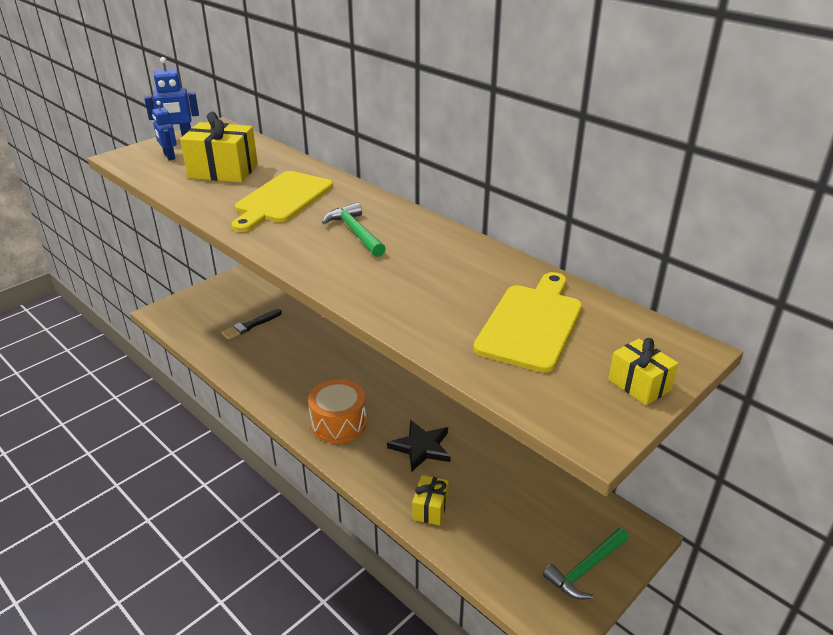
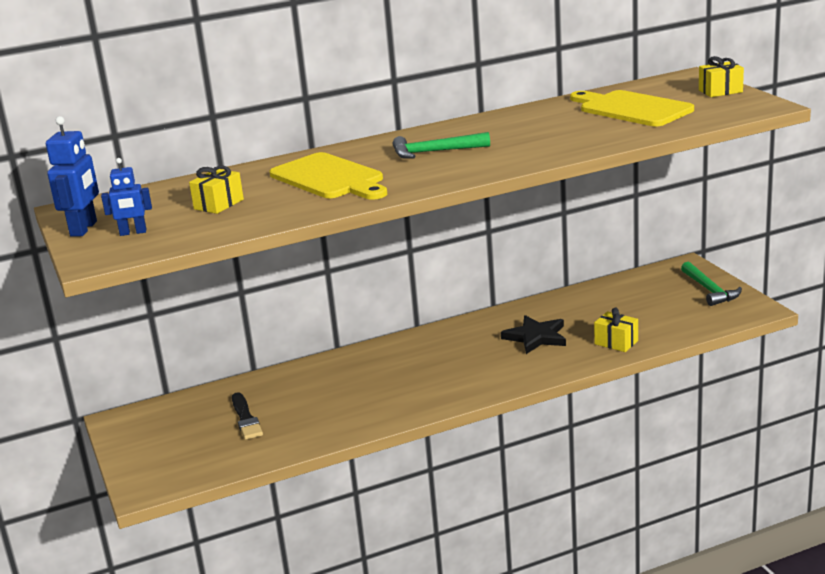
camera: 65 degrees left, 10 degrees down
yellow gift [180,112,258,183] -> yellow gift [189,166,244,214], size x0.56
orange drum [308,379,367,443] -> none

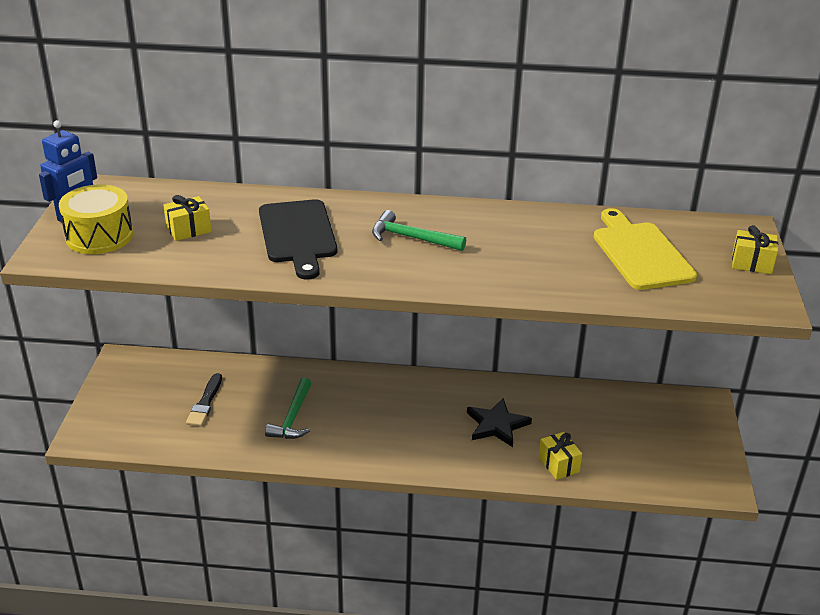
camera: 25 degrees right, 10 degrees up
blue robot [101,158,152,236] -> yellow drum [59,185,133,254]
yellow cutting board [270,152,387,200] -> black cutting board [259,199,337,280]
green hammer [681,262,742,306] -> green hammer moved to [265,378,312,439]

